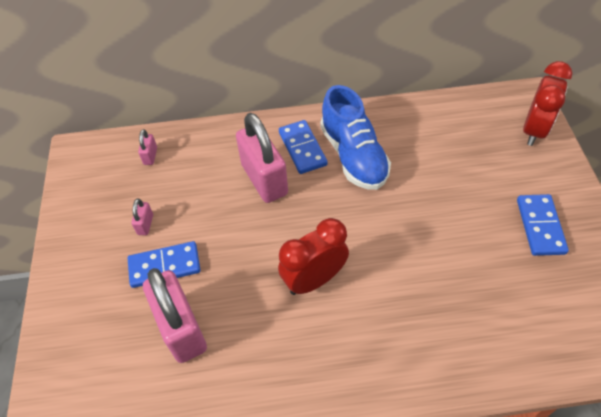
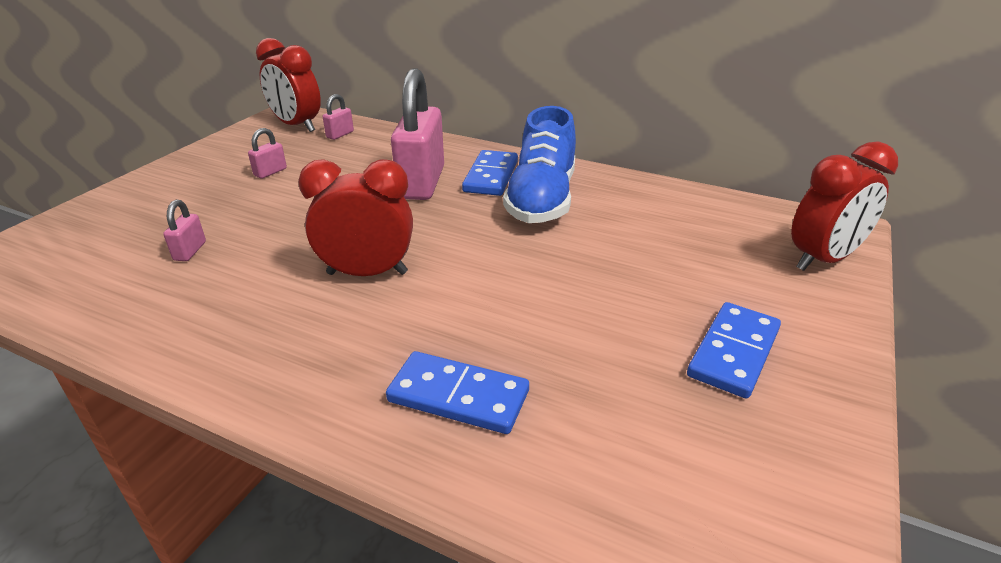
camera: 30 degrees right, 20 degrees down
blue domino [128,241,200,288] -> blue domino moved to [386,351,529,434]
pink padlock [143,268,207,363] -> pink padlock [163,200,206,261], size x0.42
none -> red clock [256,38,321,132]

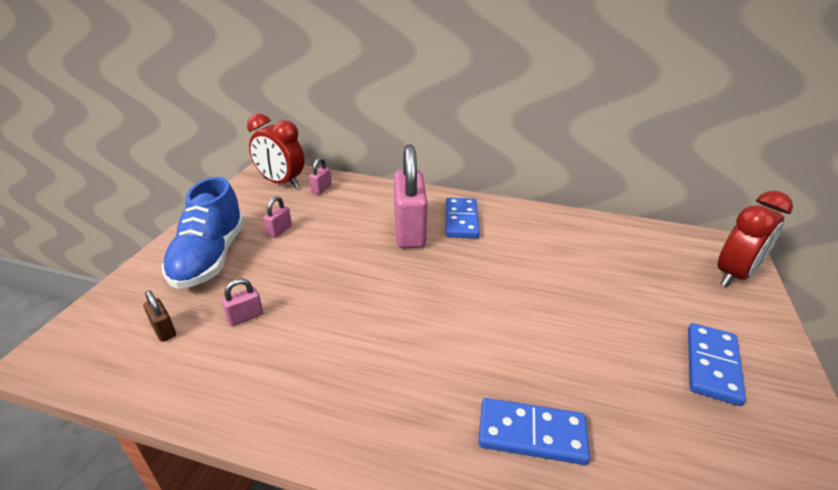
camera: 10 degrees left, 0 degrees up
pink padlock [163,200,206,261] -> pink padlock turned 60 degrees clockwise [222,279,263,326]
red clock [298,159,413,276] -> none
blue shoe [503,106,576,223] -> blue shoe moved to [162,177,245,289]
none -> brown padlock [143,290,176,342]

